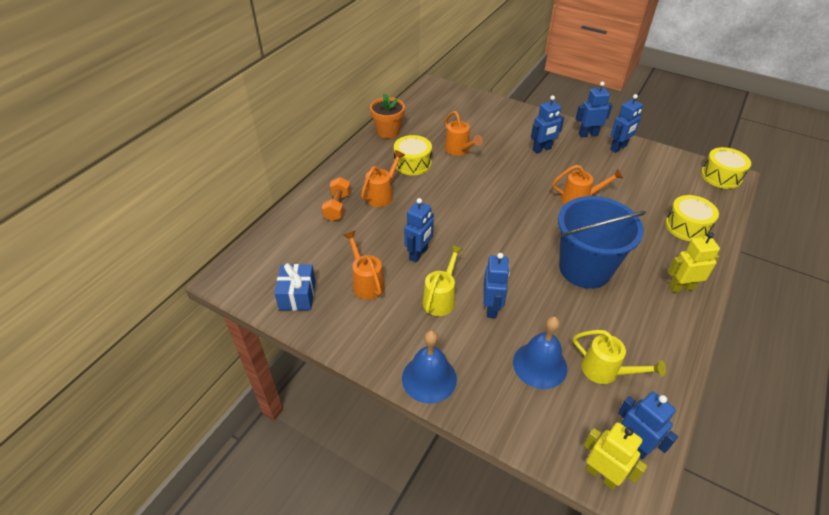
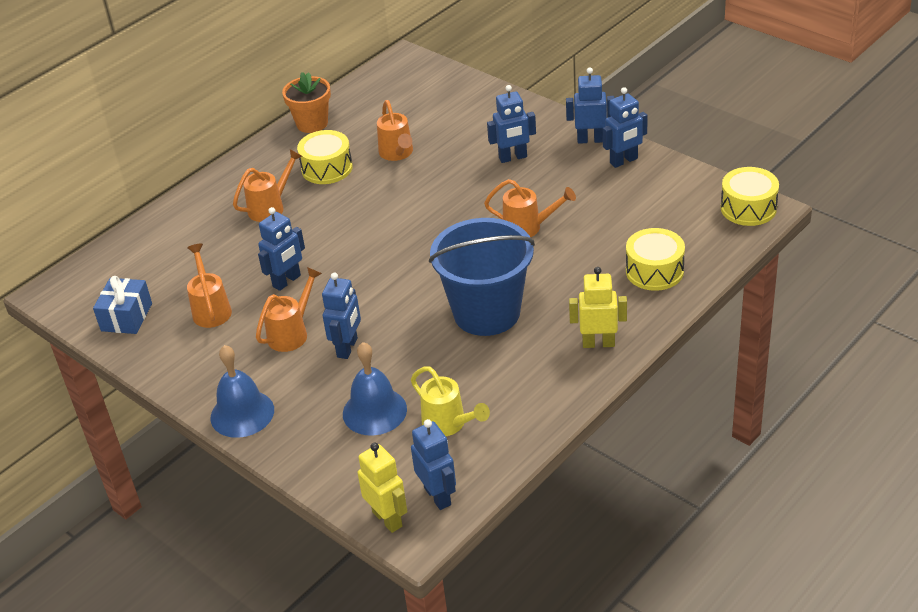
camera: 15 degrees right, 5 degrees down
orange dumbbell [322,177,351,221] -> none
yellow watering can [423,245,463,316] -> orange watering can [256,267,322,352]

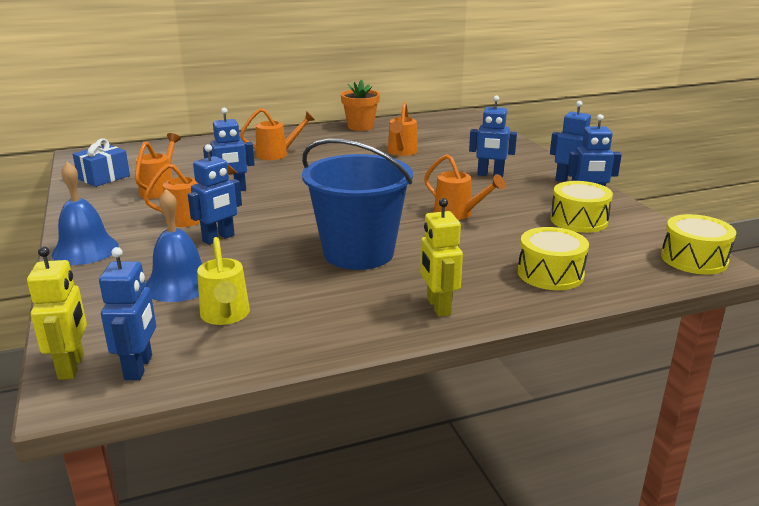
camera: 25 degrees right, 15 degrees down
yellow drum [297,130,353,184] -> yellow drum moved to [550,181,613,233]
yellow robot [569,267,627,348] -> yellow robot turned 135 degrees counterclockwise [420,198,463,317]

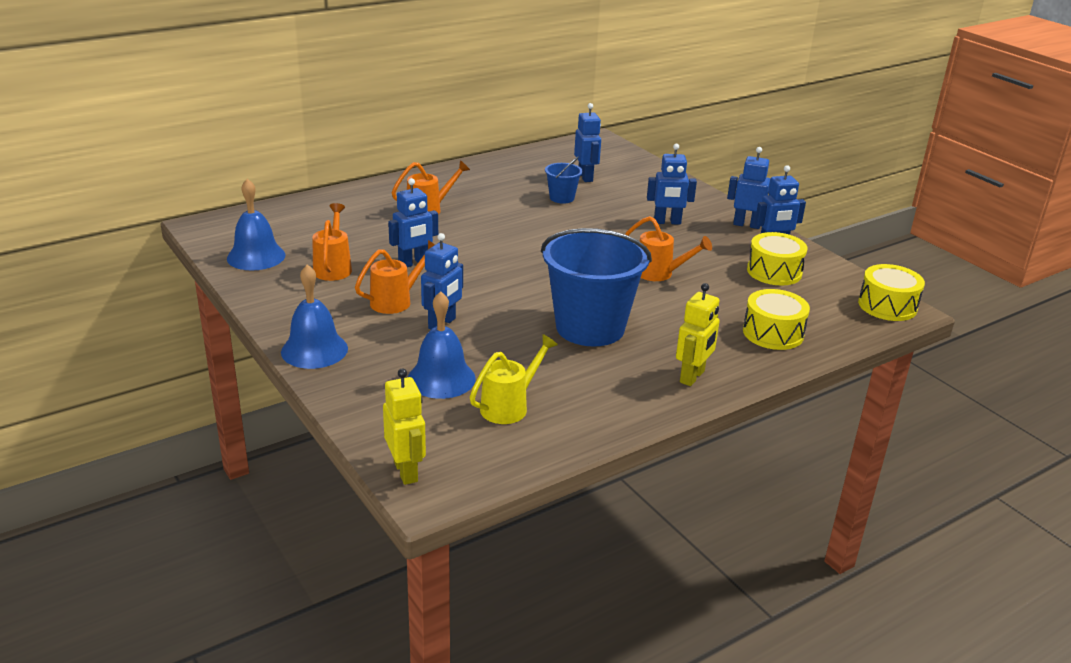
camera: 15 degrees left, 5 degrees up
blue gift [73,138,130,187] -> blue bell [227,179,285,270]
blue robot [99,247,156,380] -> blue robot moved to [574,103,601,182]
yellow watering can [197,237,250,325] -> yellow watering can turned 105 degrees counterclockwise [470,334,558,424]
orange flower pot [341,79,380,131] -> none
orange watering can [388,102,418,156] -> blue bucket [545,157,582,204]
yellow robot [420,198,463,317] -> yellow robot turned 120 degrees counterclockwise [676,283,720,386]

